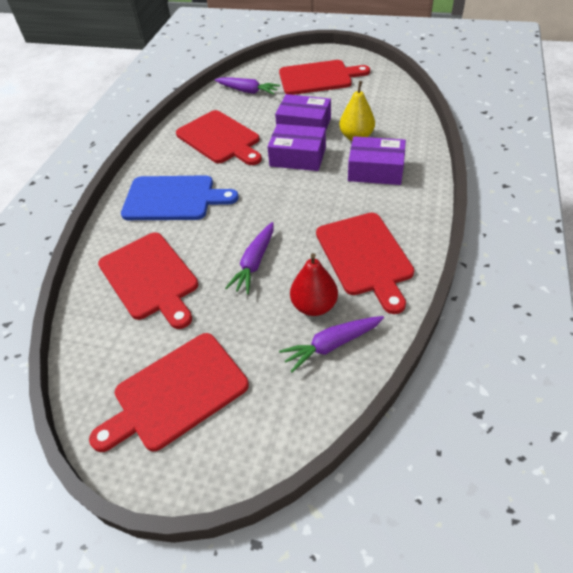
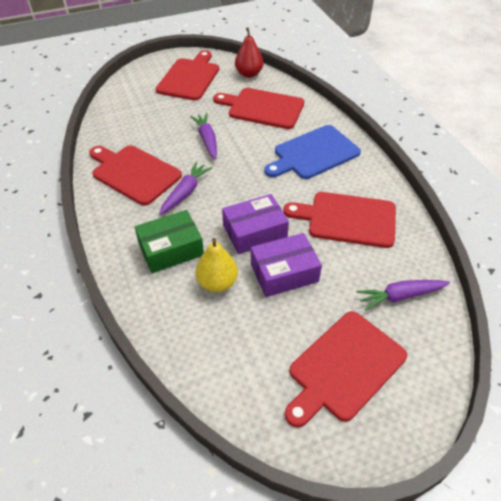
camera: 140 degrees right, 0 degrees up
purple carrot [279,316,384,373] -> purple carrot moved to [159,162,212,215]
red pear [290,253,338,316] -> red pear moved to [235,27,263,78]
purple box [348,136,406,185] -> green box [135,210,204,273]

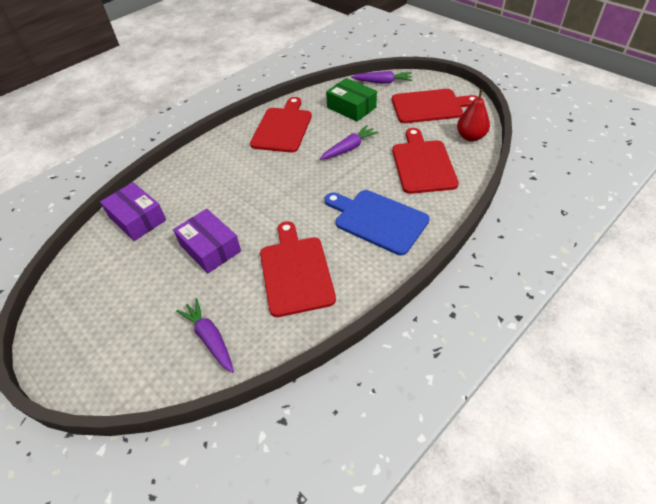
camera: 70 degrees right, 0 degrees up
green box [135,210,204,273] -> green box moved to [326,78,377,121]
purple carrot [159,162,212,215] -> purple carrot moved to [351,71,412,84]
yellow pear [195,238,238,292] -> none
purple box [222,194,289,254] -> purple box moved to [100,182,166,241]
red cutting board [285,311,407,428] -> none

